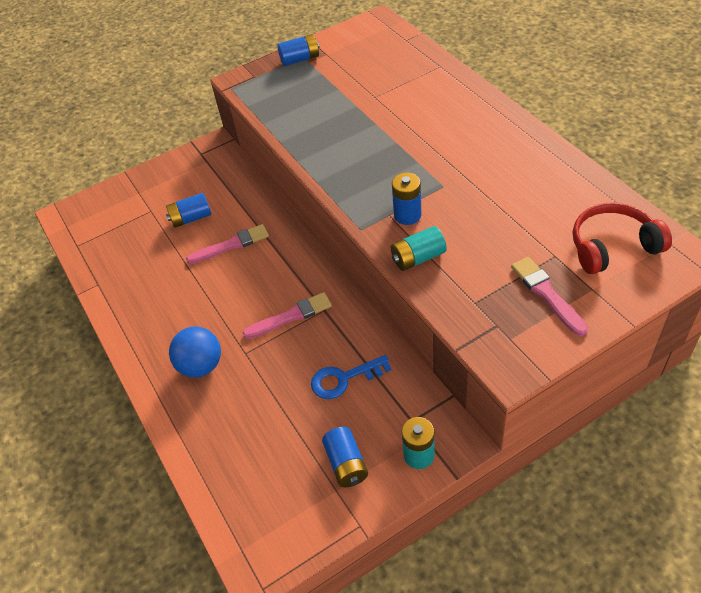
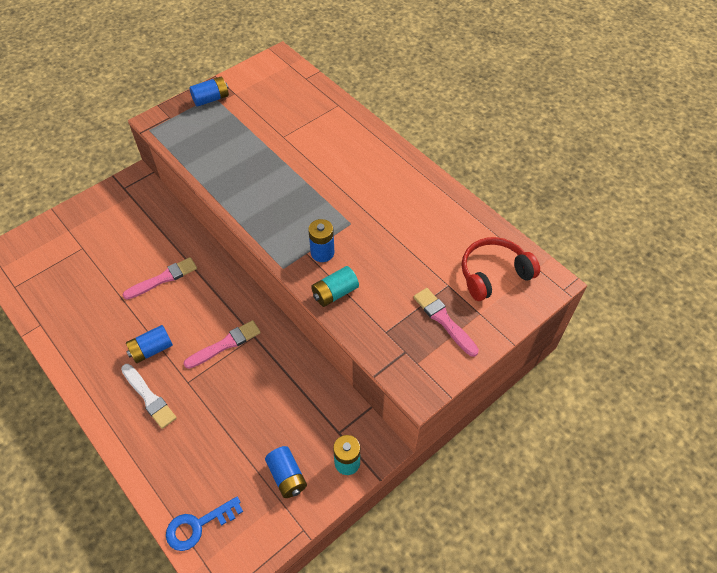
camera: 15 degrees left, 5 degrees up
blue battery [166,193,211,228] -> blue battery moved to [126,325,173,363]
blue ball [169,326,221,378] -> white brush [121,364,177,429]
blue key [311,355,391,399] -> blue key moved to [166,496,243,551]

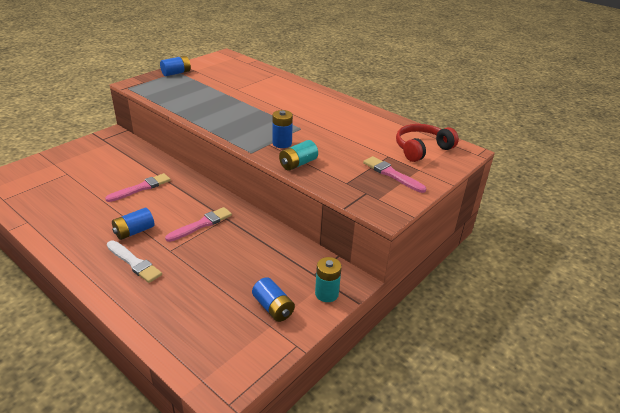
camera: 10 degrees left, 20 degrees down
blue key [166,496,243,551] -> none

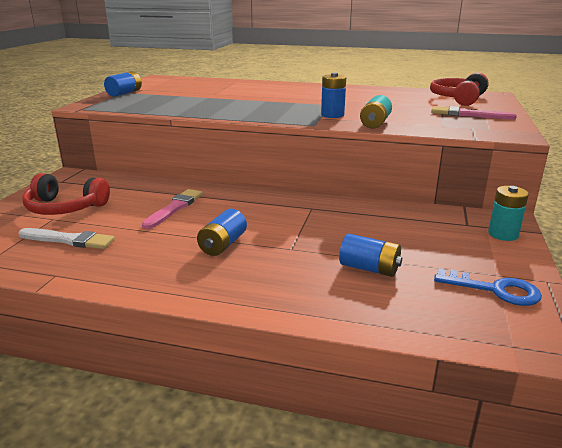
camera: 25 degrees left, 10 degrees down
white brush [107,240,162,283] -> white brush moved to [19,228,115,249]
pink brush [165,207,232,242] -> none
blue battery [252,277,295,322] -> blue battery moved to [339,234,402,277]
none -> red headphones [22,173,110,215]
none -> blue key [434,269,542,306]

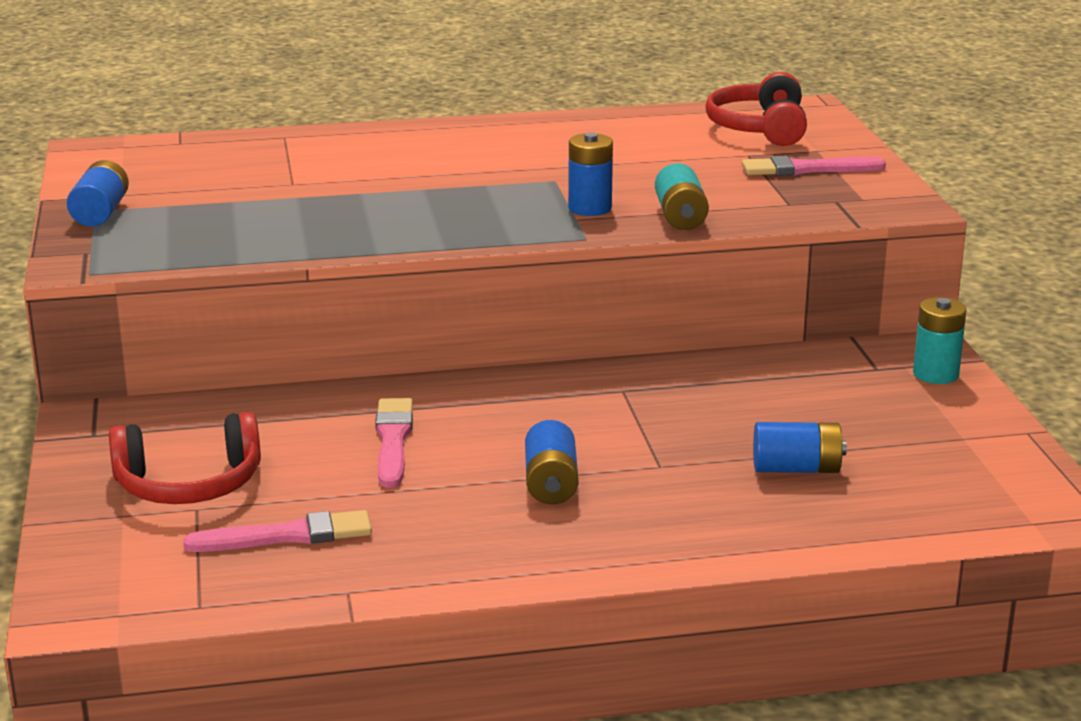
camera: 25 degrees left, 0 degrees up
white brush [19,228,115,249] -> pink brush [183,510,372,552]
blue key [434,269,542,306] -> none

